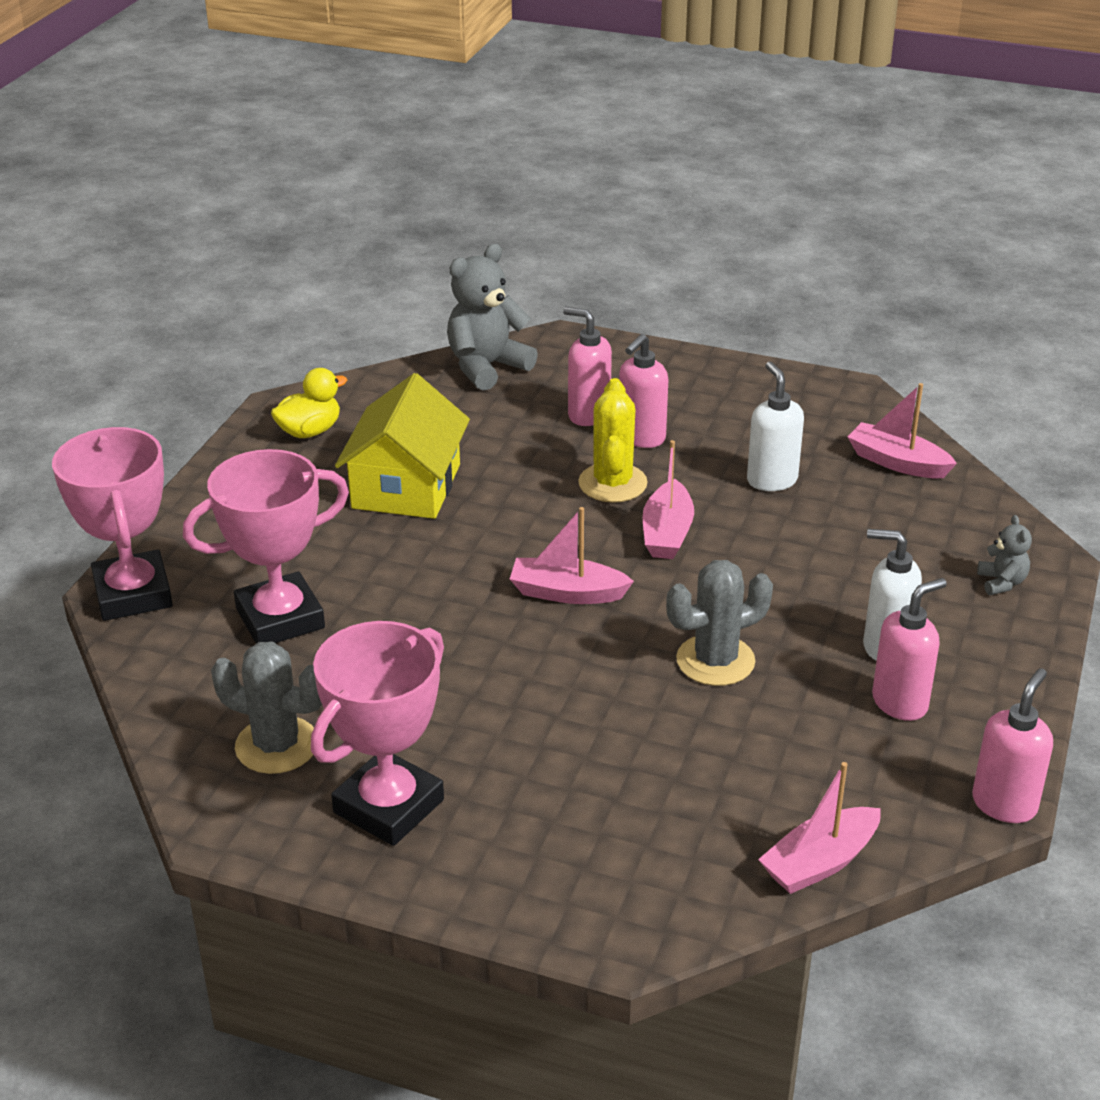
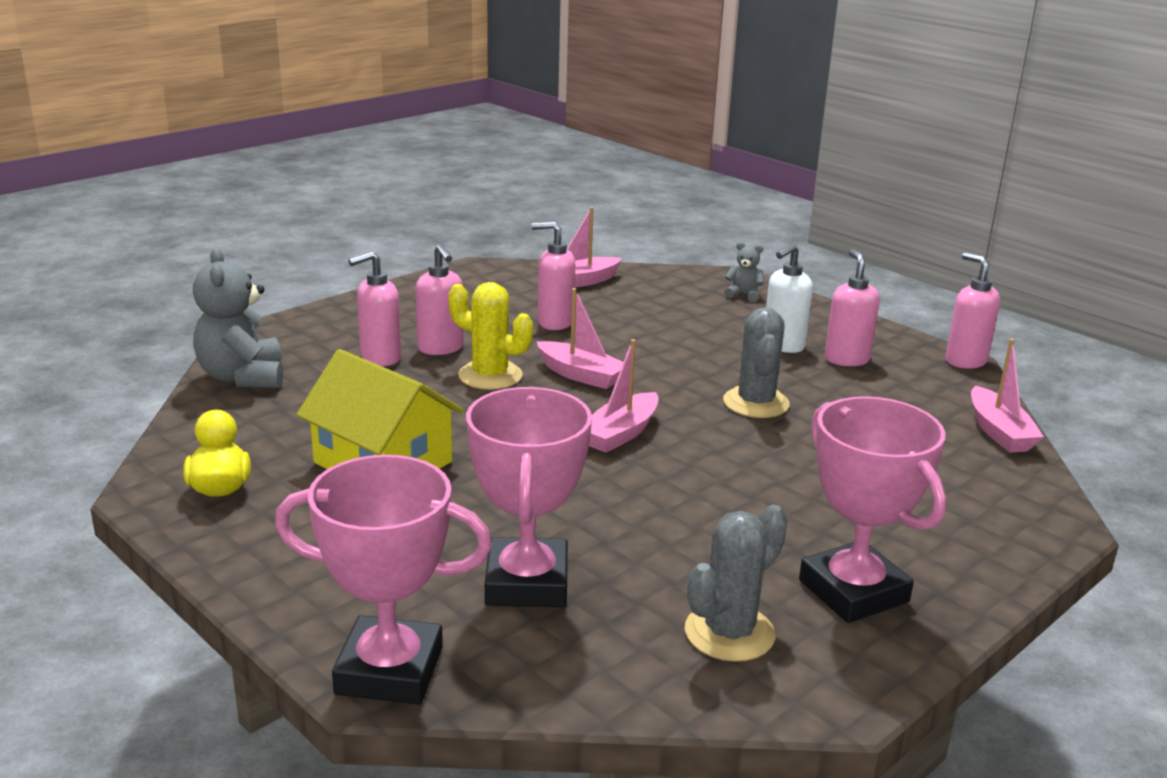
camera: 65 degrees left, 10 degrees down
white soap dispenser [747,362,804,491] -> pink soap dispenser [532,221,575,330]

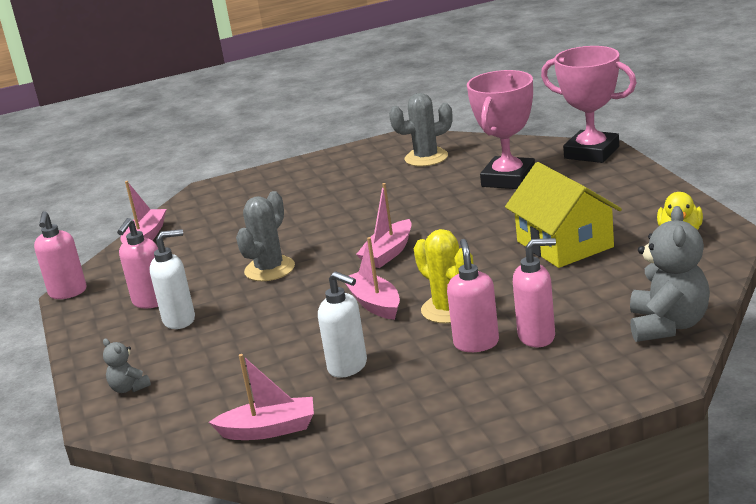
camera: 150 degrees left, 0 degrees up
pink soap dispenser [532,221,575,330] -> white soap dispenser [318,271,367,378]
pink boat [589,339,659,453] -> pink boat turned 150 degrees clockwise [356,183,412,268]
pink trophy [799,396,946,623] -> none

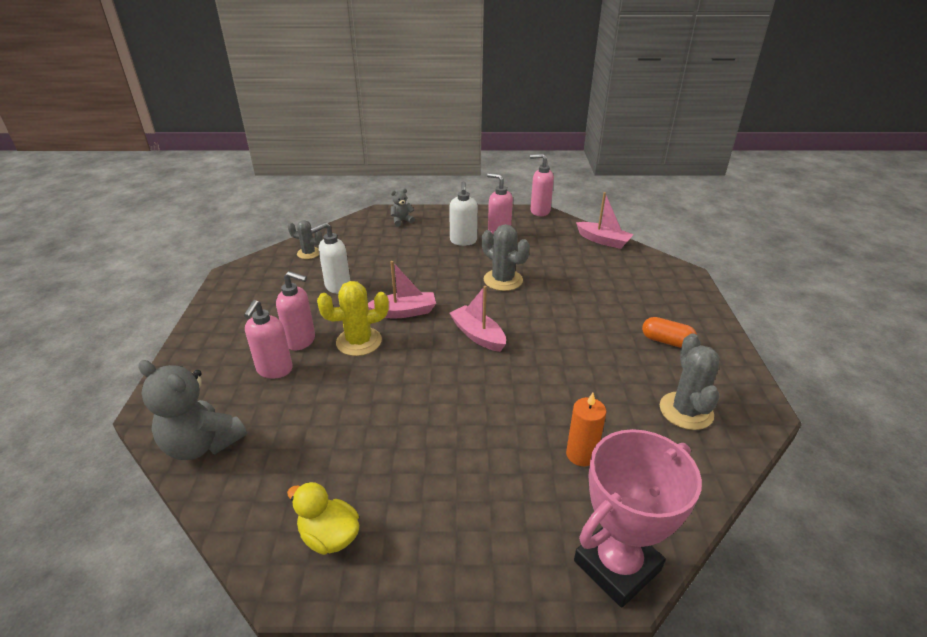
camera: 105 degrees right, 10 degrees up
pink boat [209,354,314,440] -> grey cactus [288,220,322,259]
pink trophy [467,70,535,189] -> orange candle [566,393,607,466]
yellow house [505,162,622,268] -> none
none -> orange capsule [642,317,697,348]

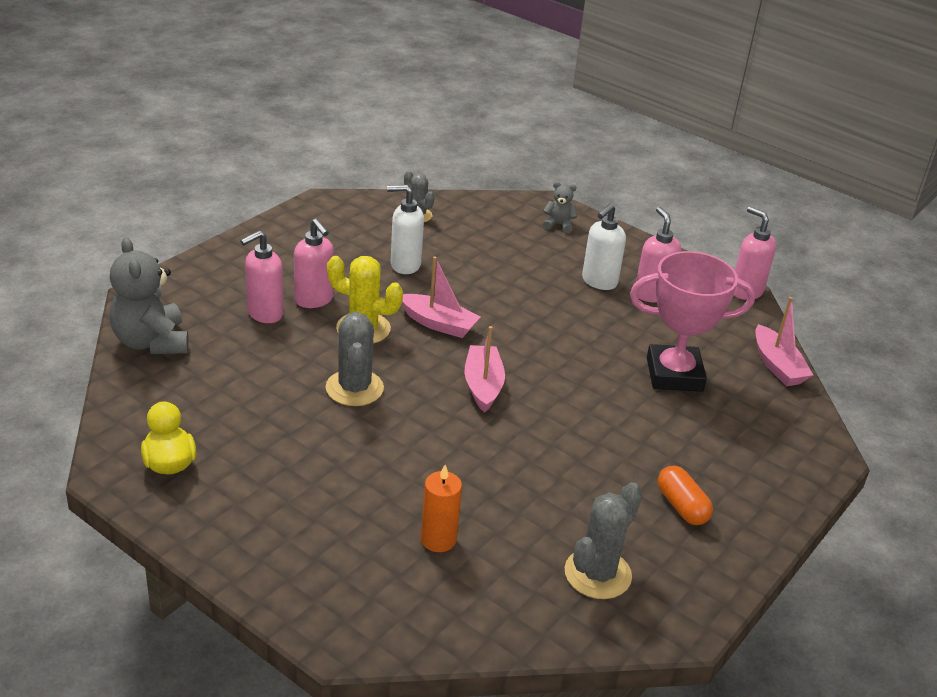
camera: 35 degrees right, 0 degrees up
grey cactus [482,224,530,291] -> grey cactus moved to [326,311,384,406]
pink trophy [574,429,702,608] -> pink trophy moved to [630,251,755,392]

